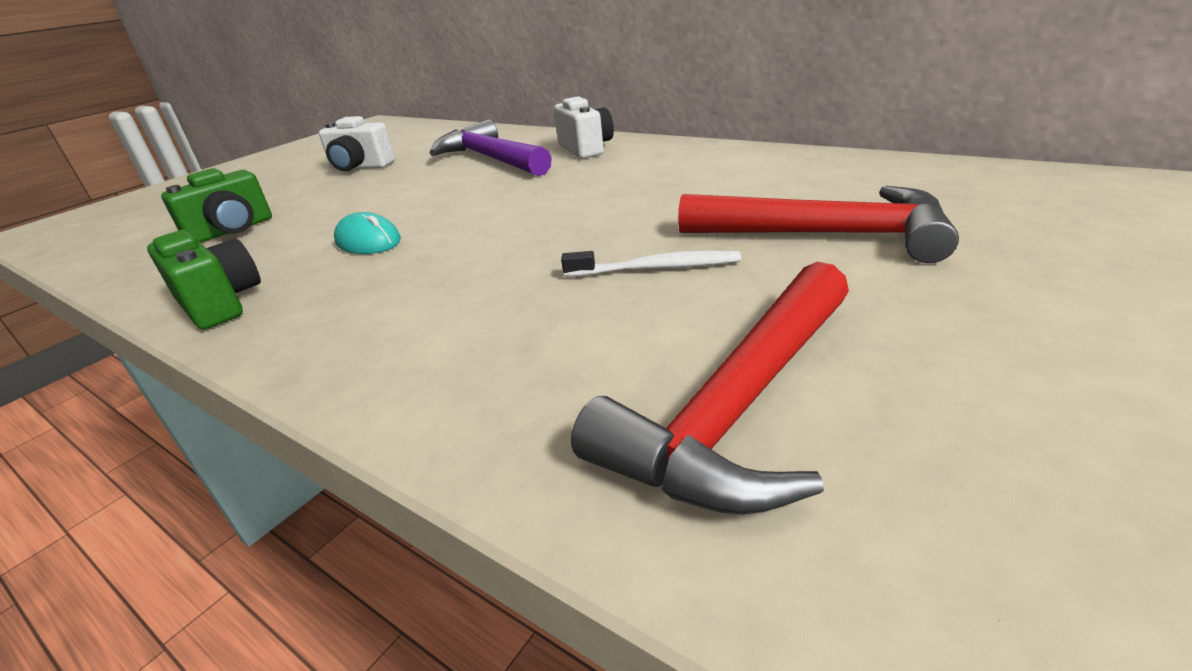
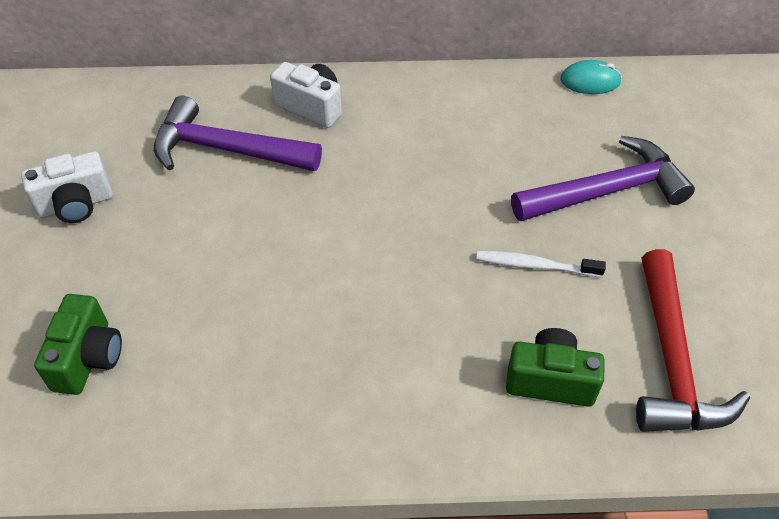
camera: 40 degrees left, 20 degrees up
green camera [147,230,261,330] -> green camera moved to [506,328,605,407]
turquoise mouse [334,212,401,254] -> turquoise mouse moved to [560,60,622,94]
white toothbrush [561,250,741,277] -> white toothbrush turned 135 degrees counterclockwise [476,251,606,277]
red hammer [678,186,959,263] -> purple hammer [511,136,695,221]

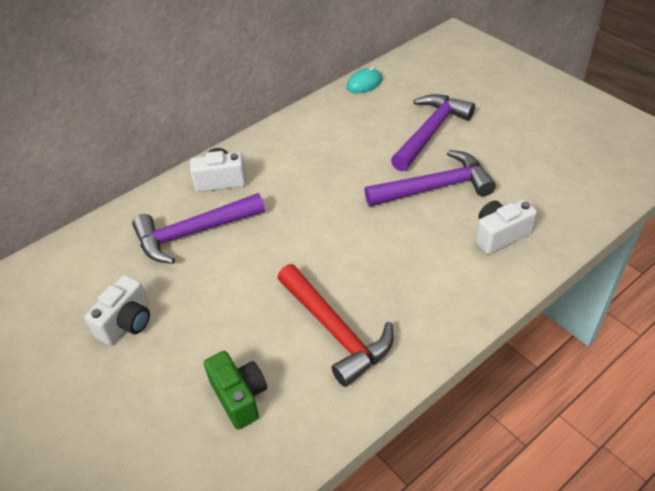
camera: 35 degrees left, 5 degrees down
white toothbrush [476,251,606,277] -> purple hammer [365,150,496,207]
green camera [506,328,605,407] -> white camera [476,199,537,254]
red hammer [636,249,750,432] -> red hammer moved to [277,264,394,387]

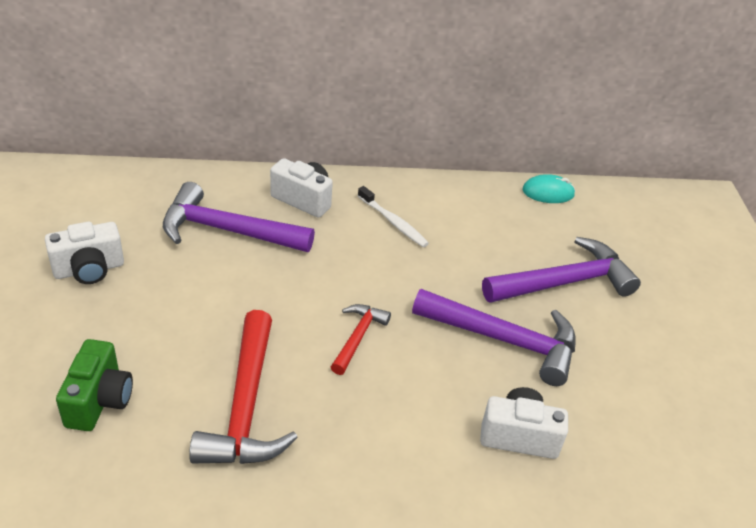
camera: 30 degrees right, 5 degrees down
none -> red hammer [331,304,391,375]
none -> white toothbrush [358,186,429,247]

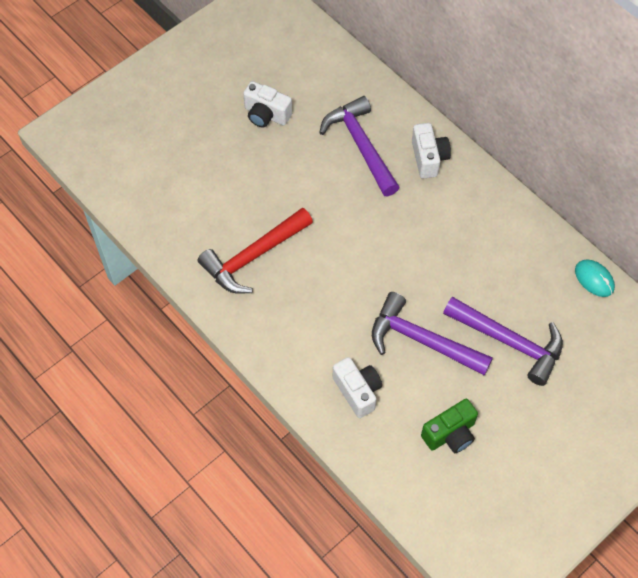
camera: 55 degrees right, 20 degrees up
green camera [56,339,133,431] -> green camera moved to [421,399,478,453]
red hammer [331,304,391,375] -> none
white toothbrush [358,186,429,247] -> none
purple hammer [412,289,576,386] -> purple hammer turned 135 degrees clockwise [372,292,493,376]

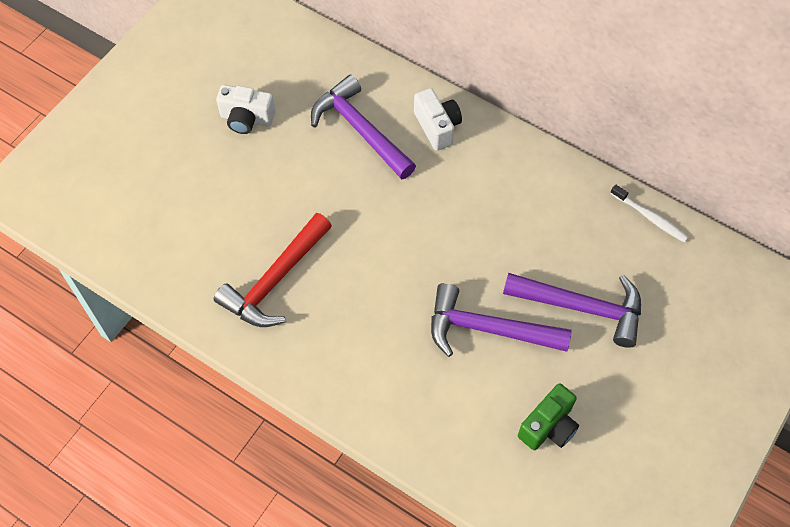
camera: 15 degrees left, 0 degrees up
white camera [333,357,382,418] -> none
turquoise mouse [575,260,615,297] -> white toothbrush [610,184,689,243]

